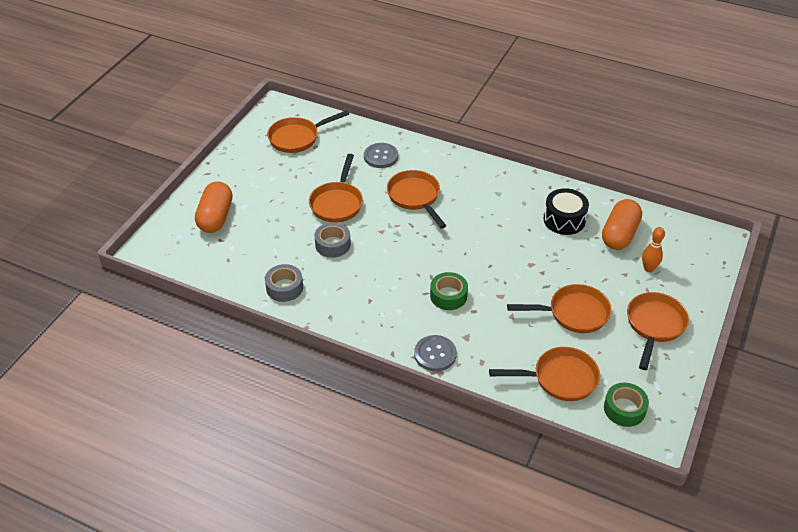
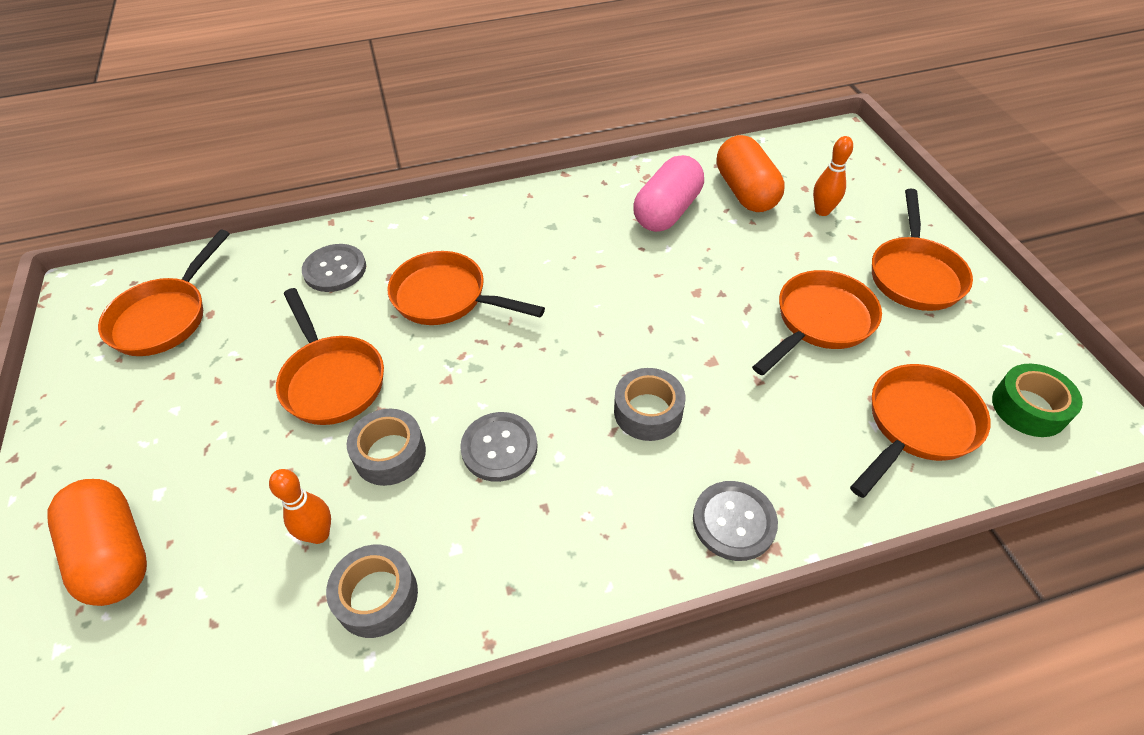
camera: 40 degrees left, 5 degrees up
green tape [430,272,468,310] -> grey tape [614,368,685,441]
black drum [544,188,589,235] -> pink capsule [633,155,704,232]
orange pan [627,292,689,370] -> orange pan turned 150 degrees counterclockwise [872,188,973,311]
none -> orange bowling pin [269,469,331,544]
none -> grey button [460,412,538,482]

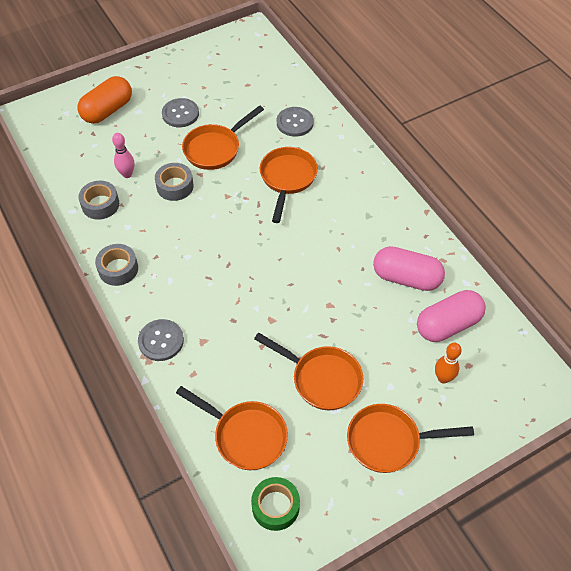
camera: 75 degrees right, 5 degrees up
orange pan [98,230,230,356] -> none
orange bowling pin [269,469,331,544] -> pink bowling pin [112,133,134,178]
grey button [460,412,538,482] -> grey button moved to [162,98,199,127]
grey tape [614,368,685,441] -> grey tape moved to [95,244,138,286]
orange capsule [717,135,785,212] -> pink capsule [417,290,486,342]

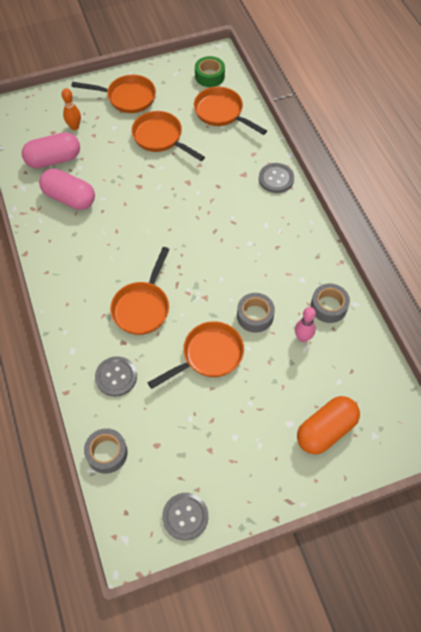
camera: 170 degrees left, 5 degrees up
grey tape [95,244,138,286] -> grey tape moved to [84,428,128,474]
grey button [162,98,199,127] -> grey button moved to [162,493,208,541]

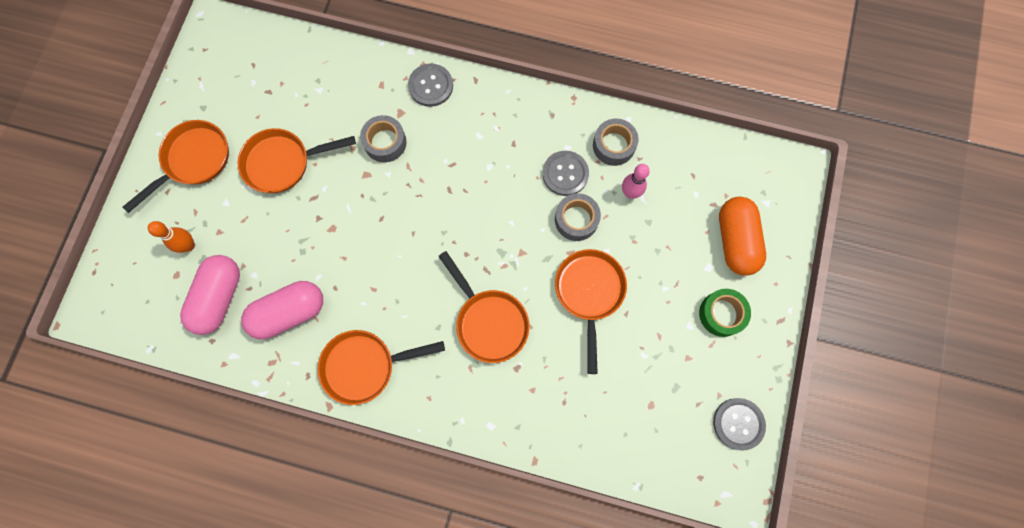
camera: 55 degrees left, 15 degrees up
grey tape [84,428,128,474] -> grey tape moved to [360,115,407,163]
grey button [95,356,137,397] -> grey button moved to [542,151,589,196]
orange pan [194,87,267,135] -> orange pan moved to [318,330,445,405]
green tape [195,56,225,87] -> green tape moved to [699,289,751,337]

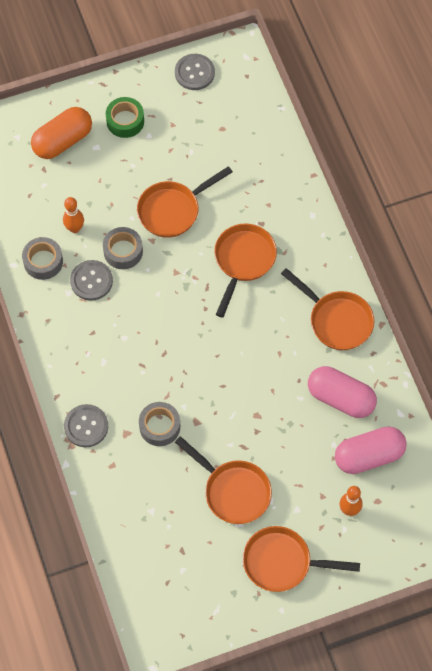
camera: 125 degrees left, 10 degrees down
pink bowling pin [622,164,650,199] -> orange bowling pin [63,197,84,233]

